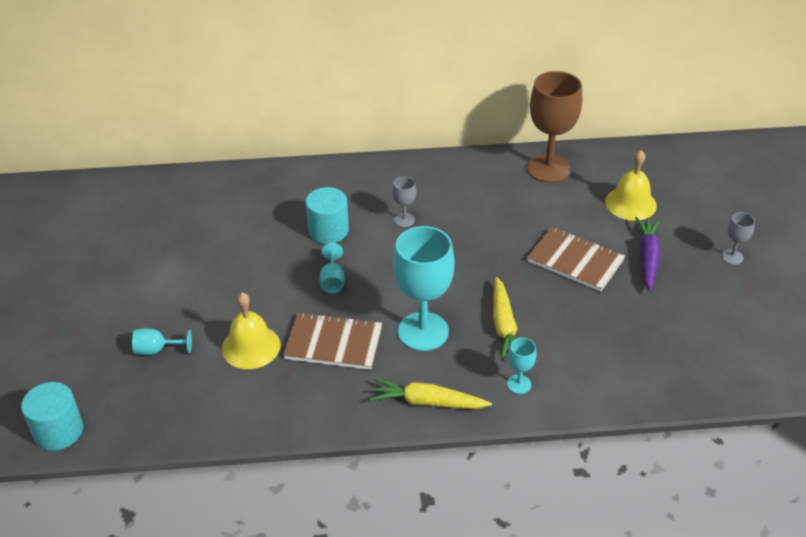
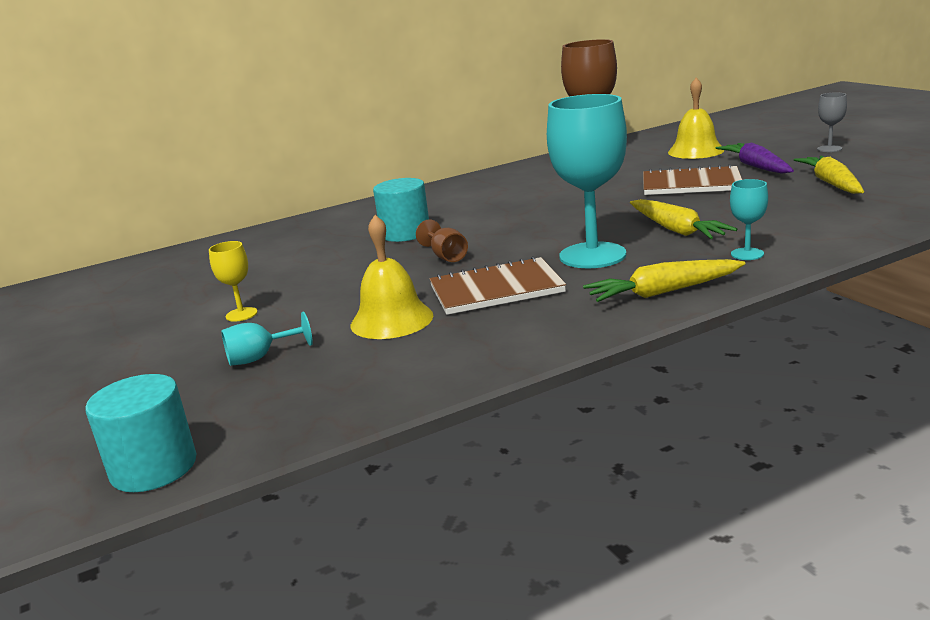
camera: 20 degrees left, 20 degrees down
turquoise goblet [320,243,345,294] -> brown goblet [416,220,468,262]
grey goblet [392,176,416,227] -> none
none -> yellow goblet [209,241,258,322]
none -> yellow carrot [794,155,864,194]

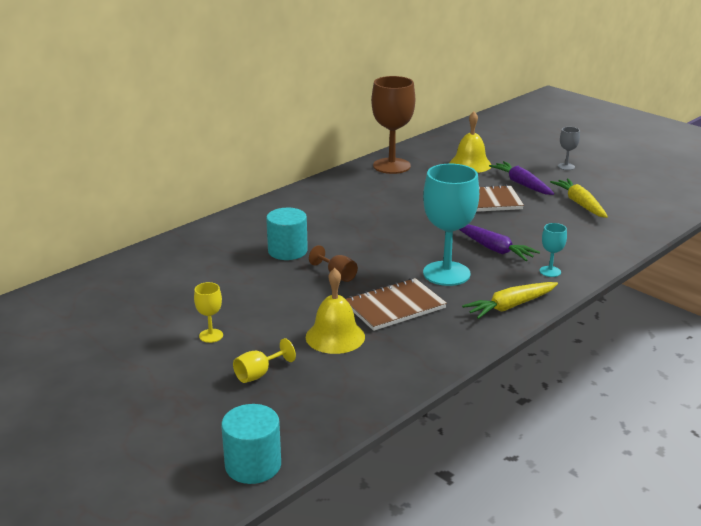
camera: 20 degrees left, 5 degrees up
turquoise goblet [221,311,313,366] -> yellow goblet [233,338,296,383]
yellow carrot [630,199,737,239] -> purple carrot [459,224,540,261]

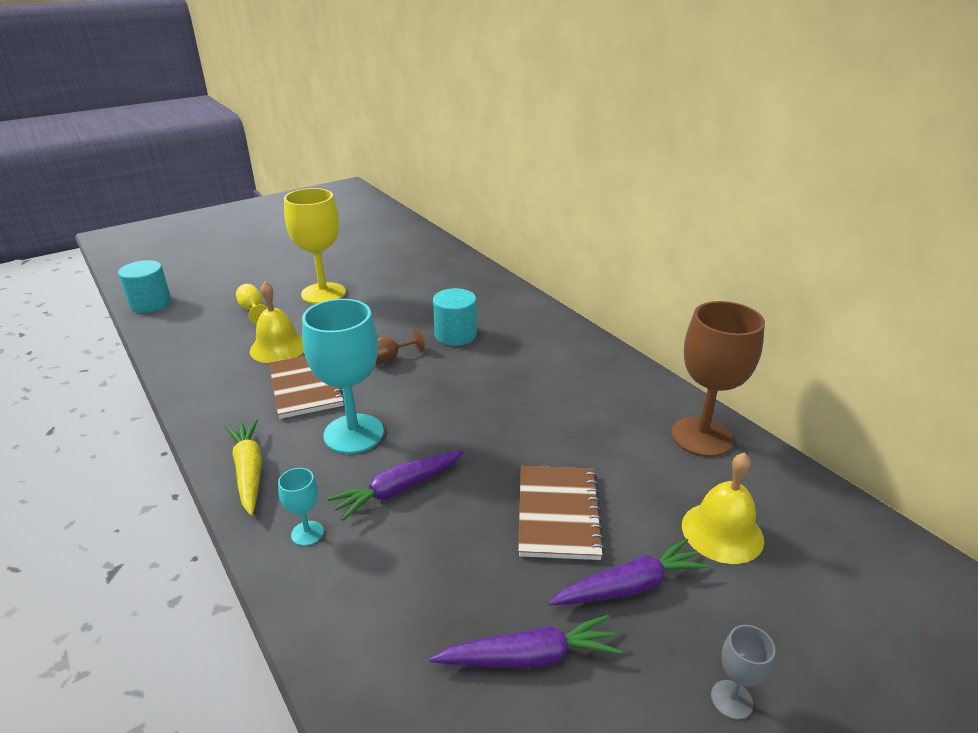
camera: 100 degrees right, 5 degrees up
yellow goblet [194,282,223,343] -> yellow goblet [284,188,346,304], size x2.21
yellow carrot [550,178,608,218] -> purple carrot [430,615,622,668]

